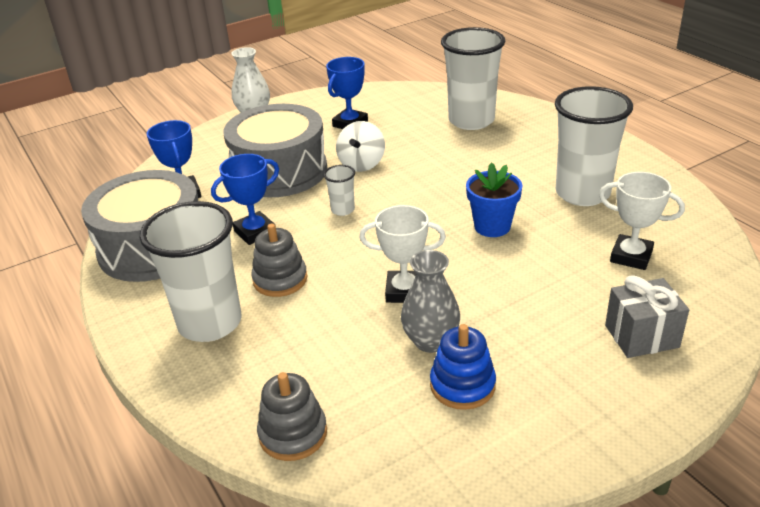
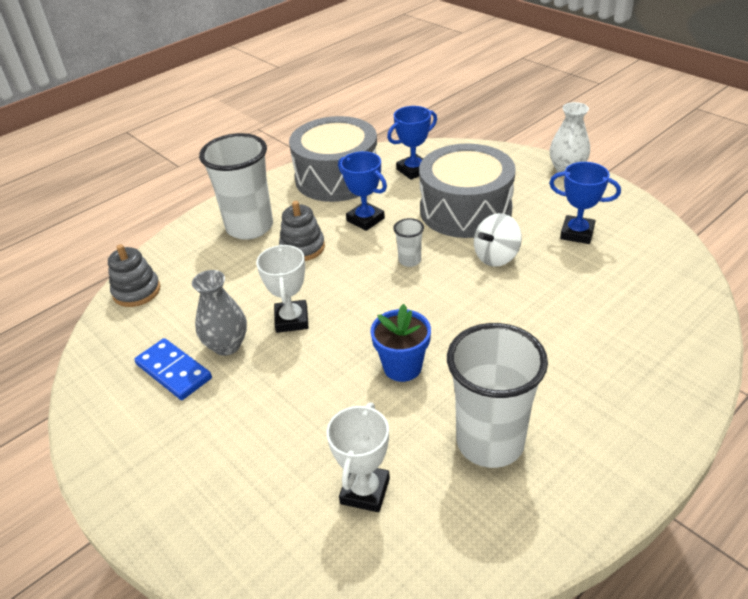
camera: 80 degrees right, 5 degrees up
white spinning top [336,121,385,172] -> white spinning top turned 45 degrees counterclockwise [474,213,522,267]
blue stacking toy [430,324,496,410] -> blue domino [134,338,212,400]
white cup [441,27,505,130] -> none
grey gift [605,275,689,358] -> none

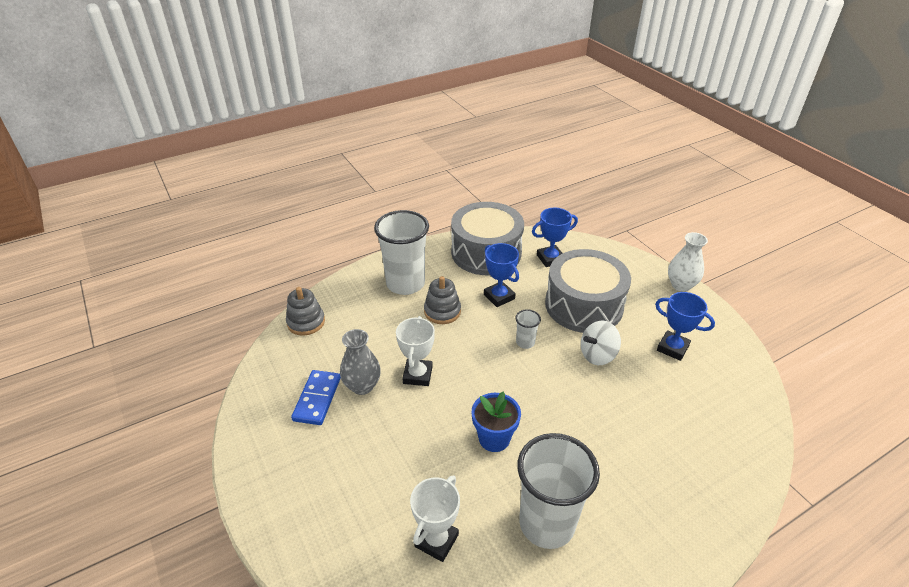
camera: 10 degrees right, 0 degrees up
blue domino [134,338,212,400] -> blue domino turned 45 degrees clockwise [291,370,341,425]

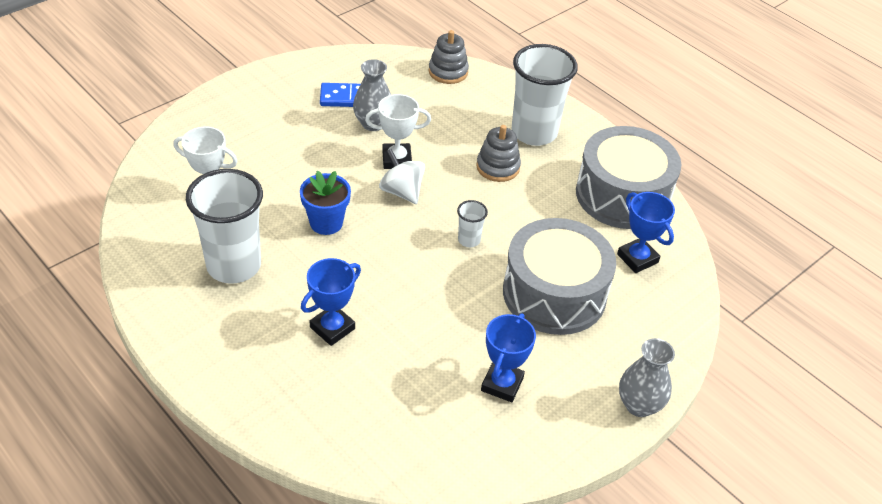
camera: 75 degrees right, 5 degrees up
blue trophy [484,243,519,307] -> blue trophy moved to [301,258,361,346]
white spinning top [581,320,621,365] -> white spinning top moved to [379,149,425,204]
white vase [668,232,708,292] -> grey vase [619,338,675,417]

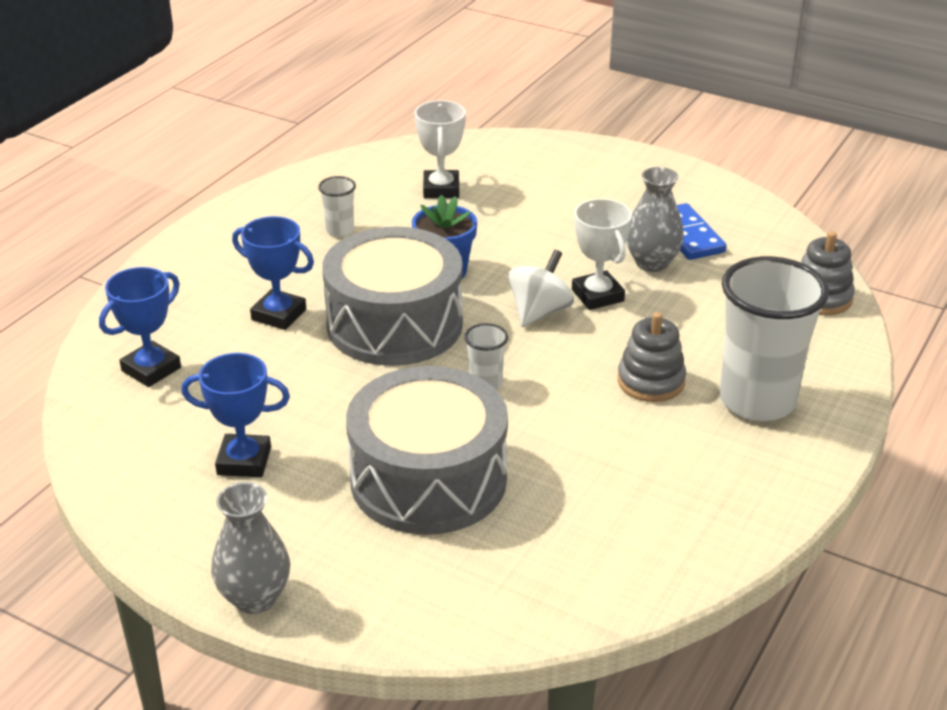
camera: 75 degrees right, 10 degrees down
white cup [186,169,263,284] -> white cup [318,176,356,237], size x0.44
grey drum [576,126,681,229] -> grey drum moved to [322,227,463,366]
blue trophy [617,192,675,273] -> blue trophy moved to [99,267,181,387]

